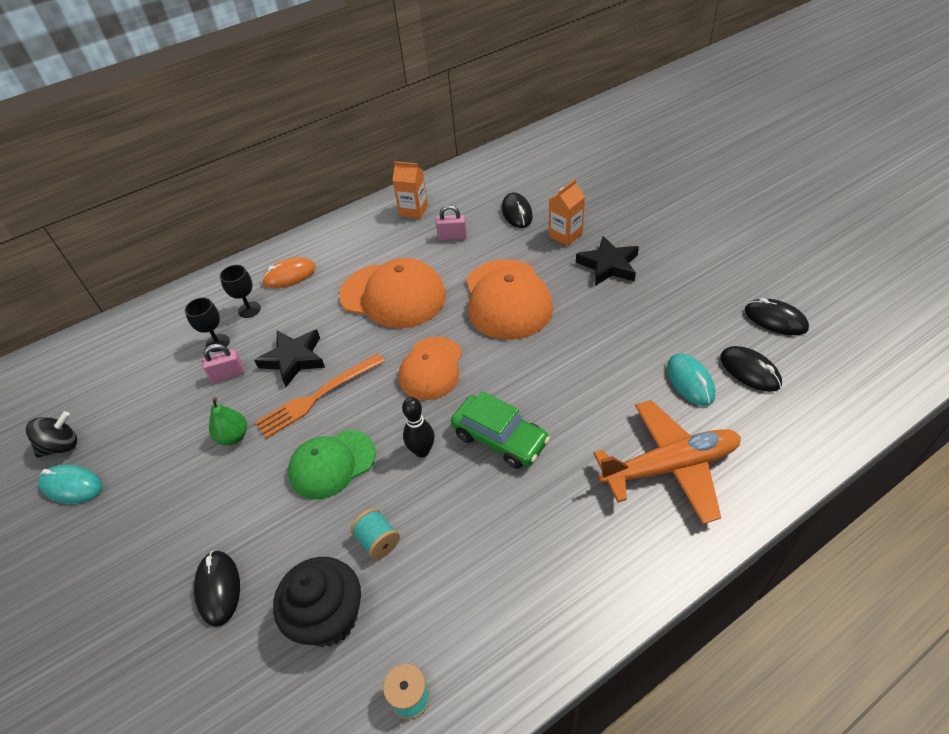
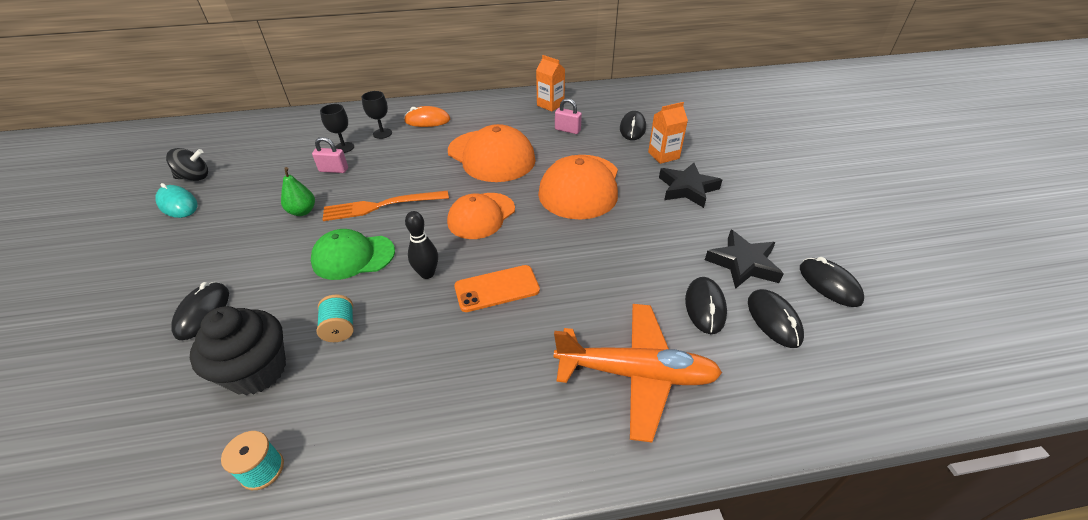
camera: 20 degrees right, 5 degrees down
black star [254,330,325,387] -> black star moved to [705,230,784,289]
green car [451,391,550,469] -> orange phone [454,265,540,312]
turquoise mouse [667,353,715,406] -> black mouse [685,277,727,334]

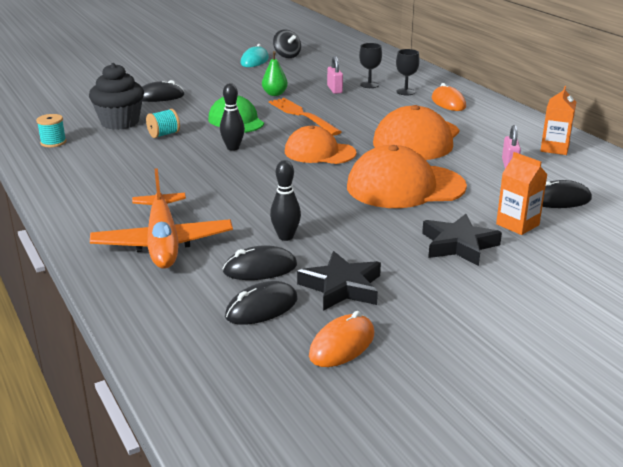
camera: 70 degrees right, 15 degrees down
orange phone [454,265,540,312] -> none
black mouse [800,257,864,307] -> orange mouse [309,311,374,367]
none -> black bowling pin [270,160,301,241]

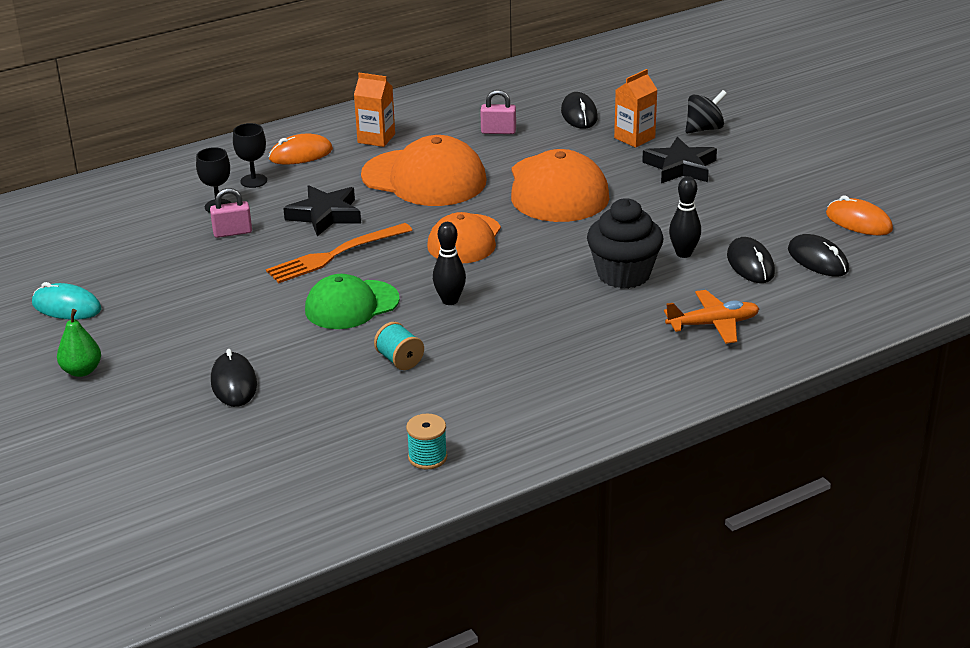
camera: 90 degrees left, 5 degrees up
black cupcake [89,63,144,130] -> black cupcake moved to [587,198,663,289]
orange plane [90,168,233,269] -> orange plane [664,290,760,344], size x0.61
green pear [262,51,288,96] -> green pear moved to [57,309,101,377]
black spinning top [273,30,301,58] -> black spinning top moved to [686,90,727,133]
black star [297,251,381,311] -> black star moved to [283,185,361,236]
orange carton [540,86,576,155] -> orange carton moved to [354,73,395,147]

